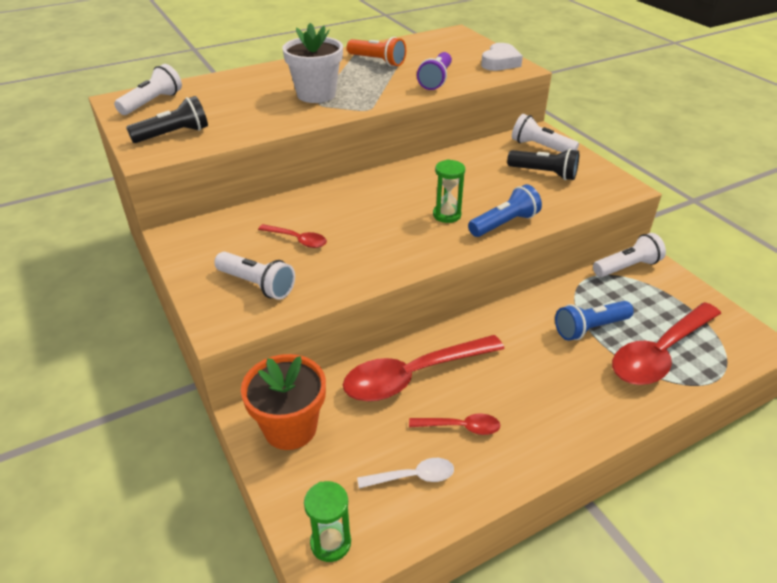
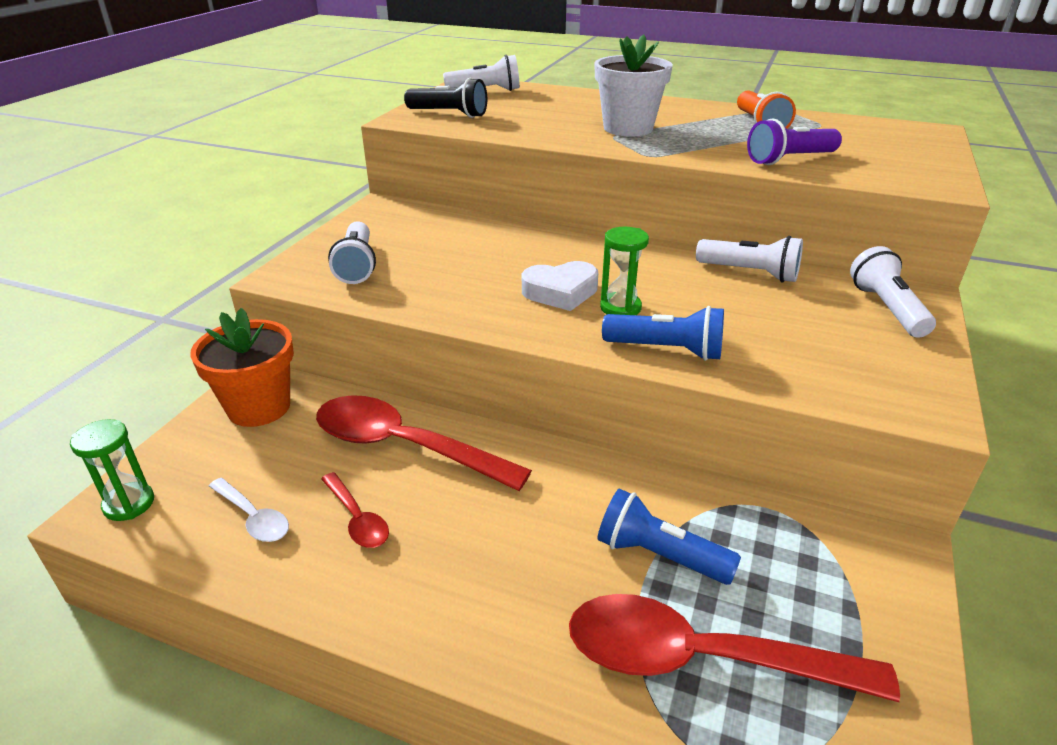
camera: 50 degrees right, 5 degrees down
red spoon [258,224,327,248] -> none
white heart [481,43,523,71] -> white heart moved to [522,261,598,311]
black flashlight [507,148,579,180] -> none
white flashlight [593,233,666,277] -> white flashlight moved to [696,236,803,282]

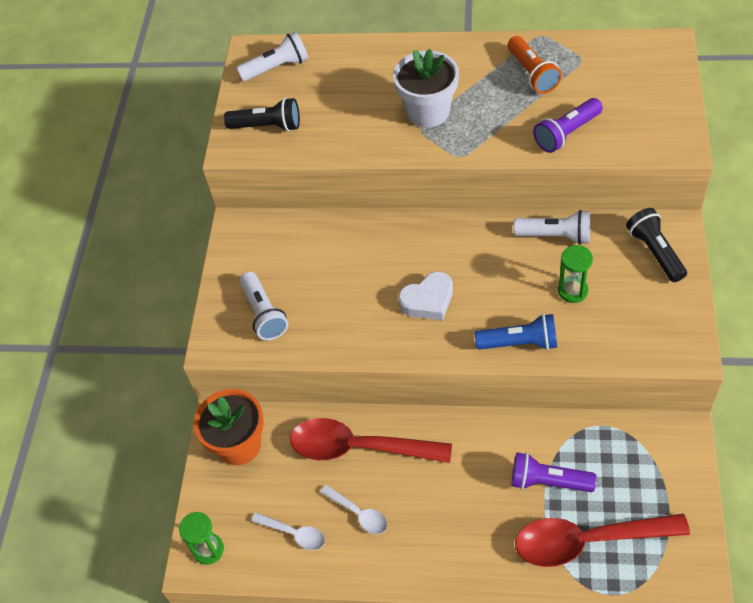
camera: 10 degrees left, 20 degrees up
red spoon [321,472,389,548] -> white spoon [320,485,388,534]
blue flashlight [598,489,741,585] -> purple flashlight [512,452,597,492]
green hourglass [600,227,649,315] -> green hourglass moved to [558,245,593,303]
white flashlight [850,246,936,338] -> black flashlight [626,208,687,282]

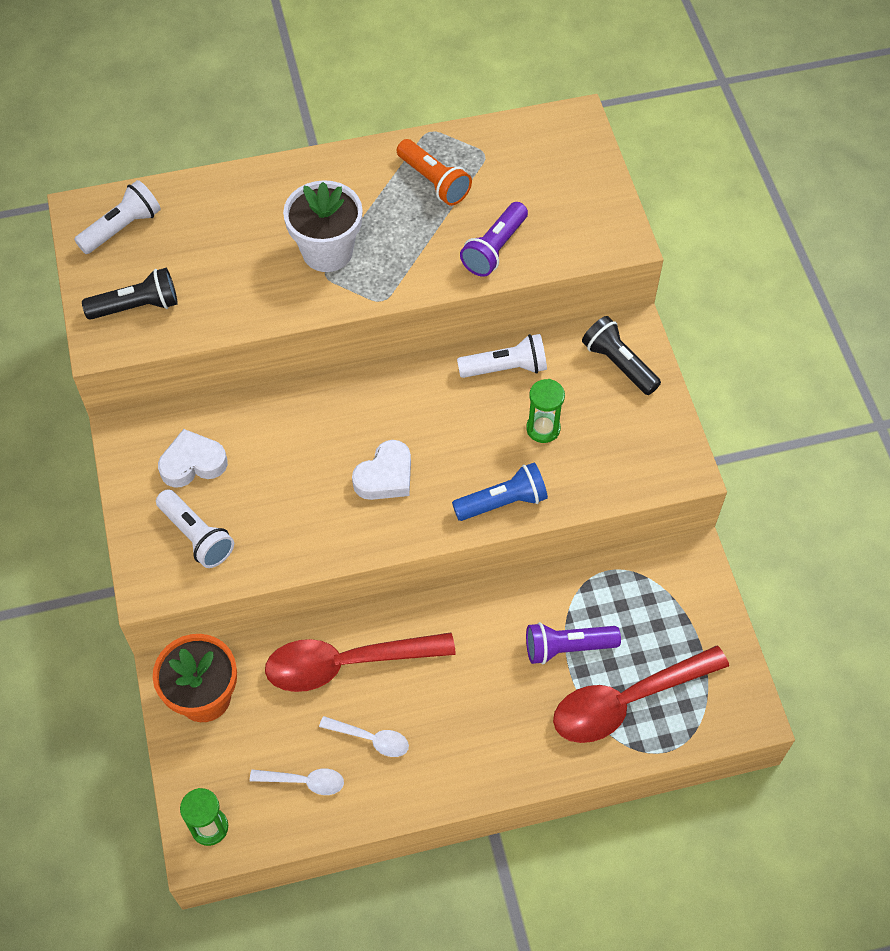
camera: 25 degrees left, 5 degrees up
none -> white heart [158,429,228,488]

